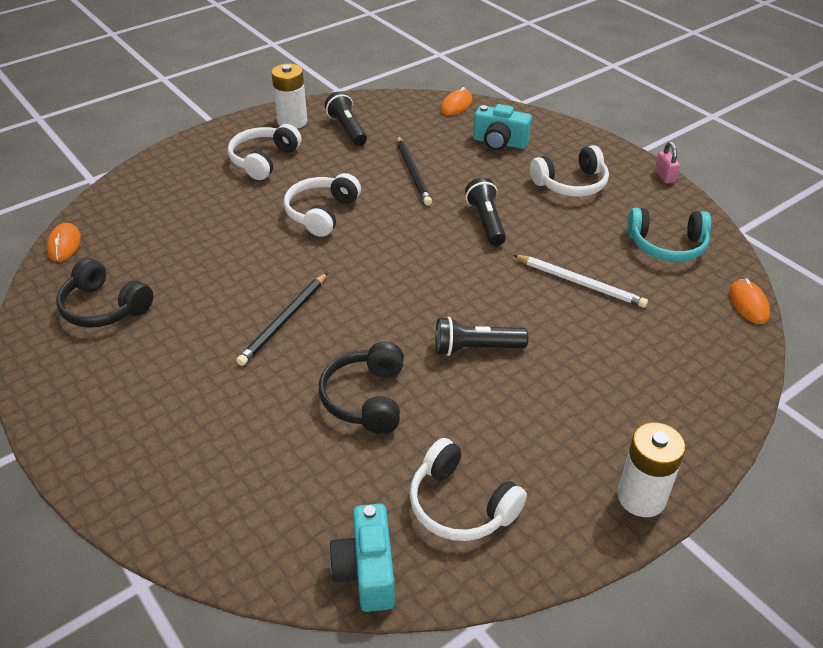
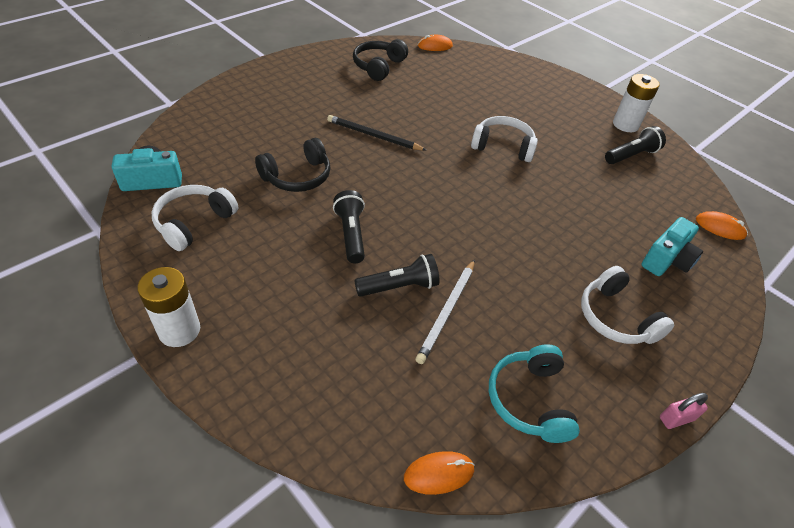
camera: 80 degrees right, 5 degrees up
white headphones [228,124,302,180] -> none
black headphones [319,342,404,434] -> black headphones turned 150 degrees clockwise [255,138,331,192]
black pencil [397,136,432,206] -> none
black flashlight [465,178,506,246] -> black flashlight moved to [354,254,439,297]
turquoise camera [473,104,532,151] -> turquoise camera turned 150 degrees counterclockwise [641,217,703,276]

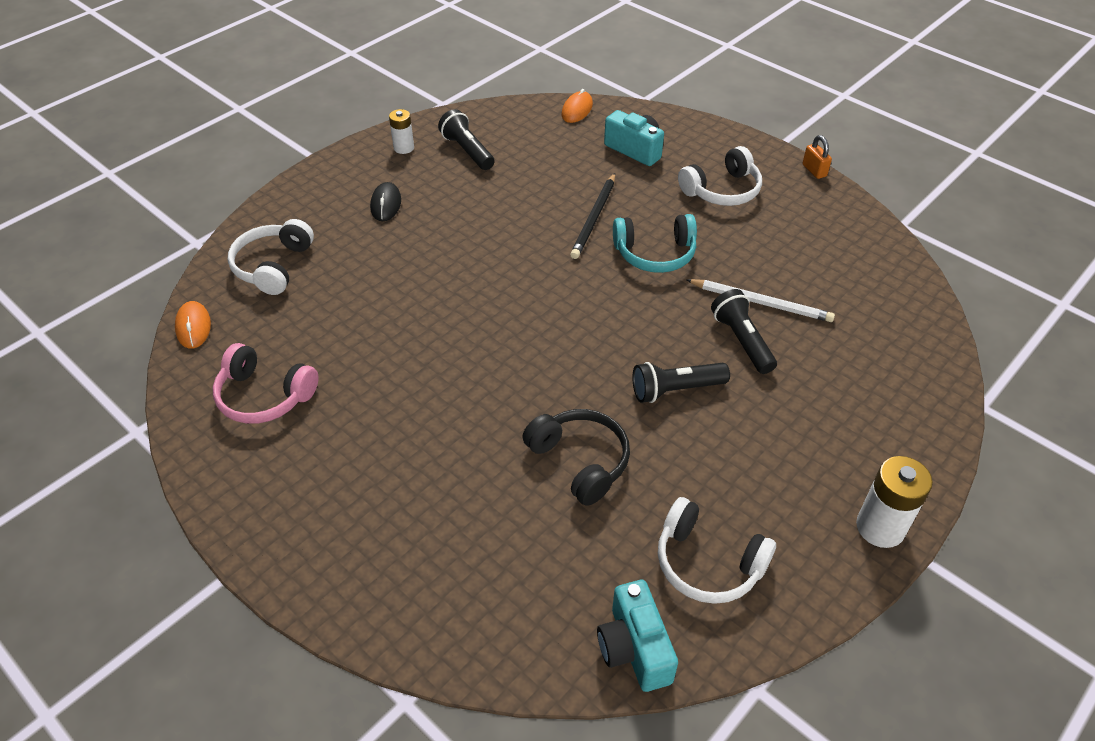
camera: 90 degrees left, 0 degrees up
black pencil [327,115,426,150] -> black pencil moved to [570,173,615,259]
black headphones [353,39,408,81] -> pink headphones [213,343,319,424]
orange mouse [404,451,475,495] -> none
white headphones [471,116,538,162] -> white headphones moved to [228,219,314,295]
turquoise headphones [489,344,580,443] -> turquoise headphones moved to [613,214,697,273]
white battery [613,74,660,132] -> white battery [389,109,414,154], size x0.62
pink padlock [660,393,708,429] -> orange padlock [803,135,832,179]
none -> black mouse [370,182,401,221]

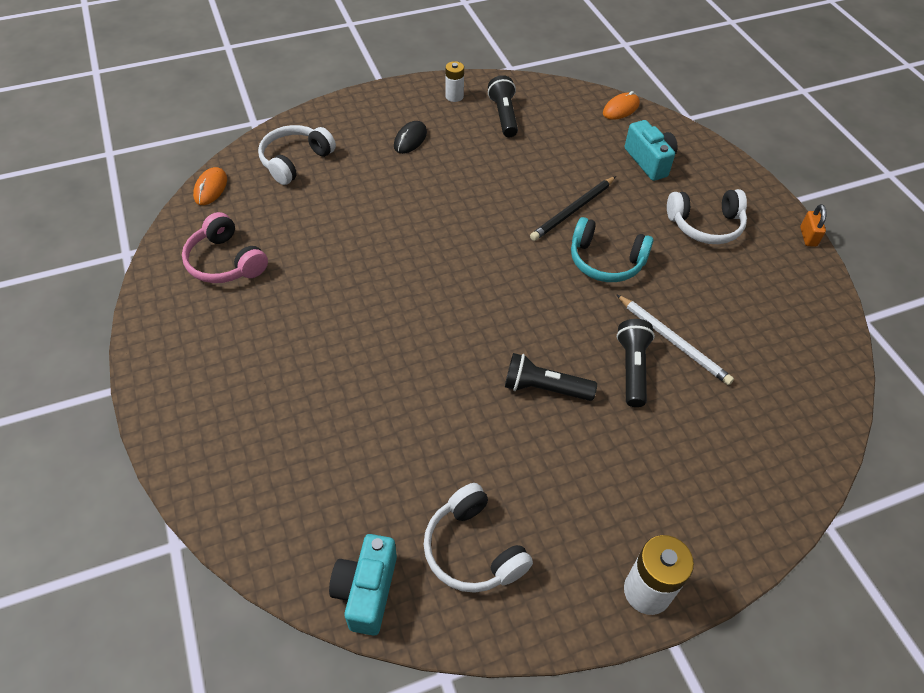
camera: 25 degrees right, 5 degrees up
black headphones [523,409,630,506] -> none

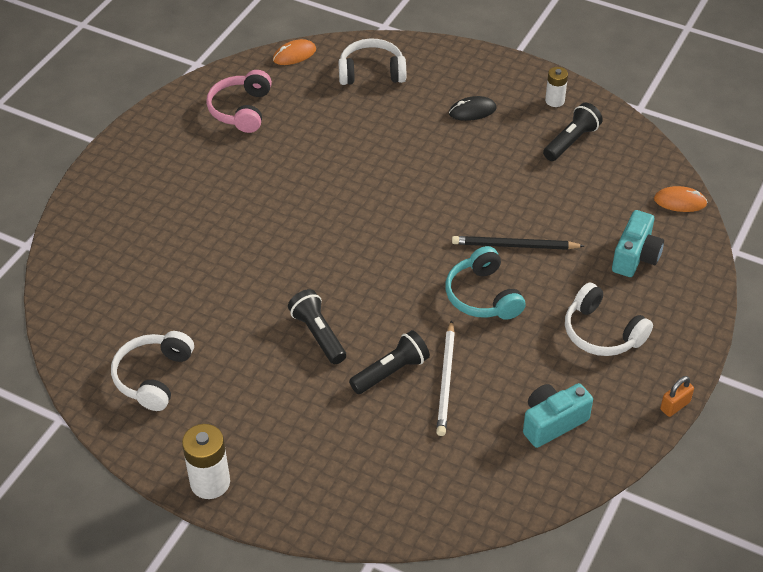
camera: 50 degrees right, 5 degrees down
turquoise camera [329,534,397,635] -> turquoise camera moved to [523,383,593,448]

